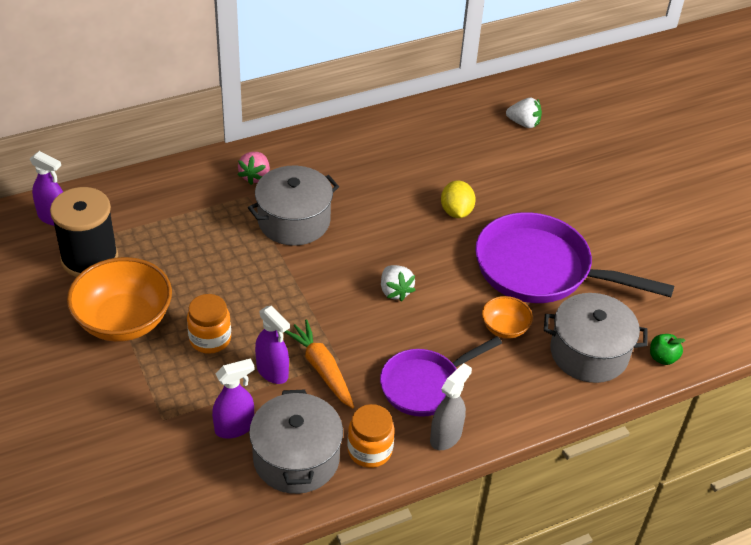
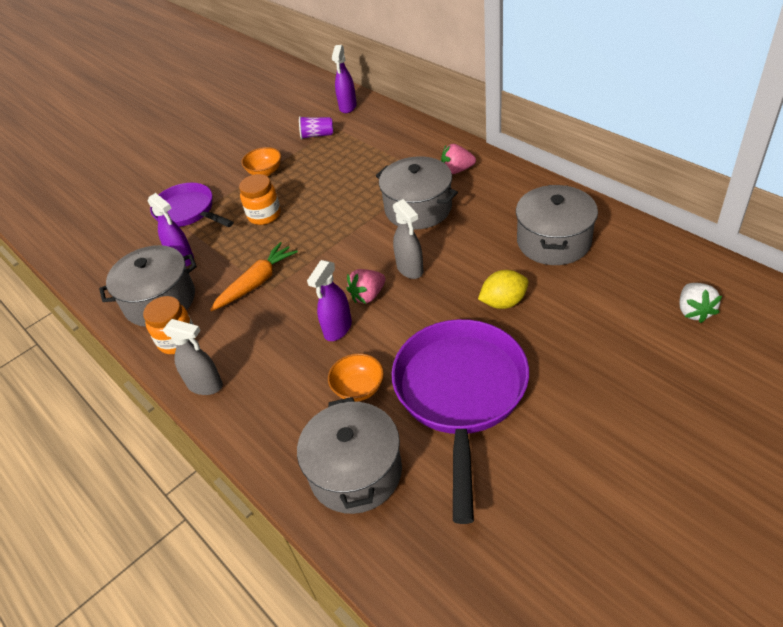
camera: 80 degrees right, 0 degrees up
black spool [50,187,118,277] -> purple cup [299,116,333,139]
orange bowl [67,257,172,342] -> orange bowl [241,147,281,176], size x0.51
purple spray bottle [255,305,290,384] -> purple spray bottle moved to [307,260,352,341]
purple pan [380,336,502,417] -> purple pan moved to [150,183,234,227]
white strawberry [381,265,415,302] -> pink strawberry [346,269,385,304]
green apple [650,334,686,365] -> none
none -> grey spray bottle [393,199,423,279]
none -> grey pot [516,185,598,265]

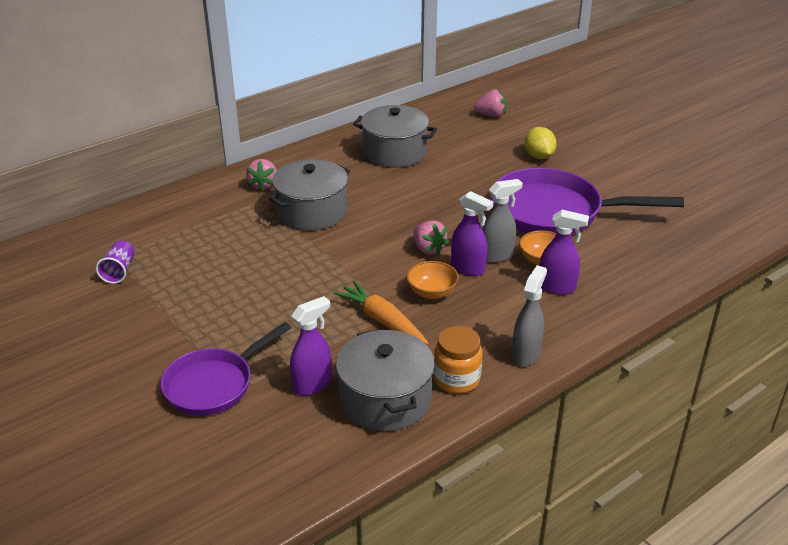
camera: 90 degrees left, 10 degrees down
orange jar [239,174,281,225] -> none
orange bowl [241,147,281,176] -> orange bowl moved to [406,261,459,299]
grey pot [297,397,402,514] -> none
purple spray bottle [332,45,357,113] -> purple spray bottle moved to [539,210,589,295]
grey spray bottle [393,199,423,279] -> grey spray bottle moved to [482,179,522,263]
yellow lemon [478,270,529,309] -> yellow lemon moved to [524,127,557,159]
white strawberry [679,283,722,323] -> pink strawberry [474,89,506,117]

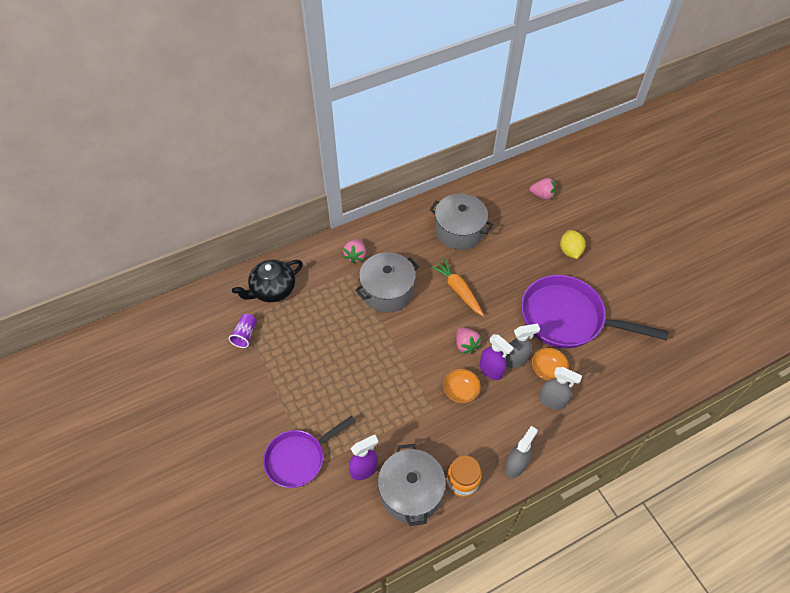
camera: 10 degrees right, 20 degrees up
orange carrot [334,281,429,345] -> orange carrot moved to [430,258,484,316]
purple spray bottle [539,210,589,295] -> grey spray bottle [539,367,582,410]
none -> black teapot [232,260,303,302]

